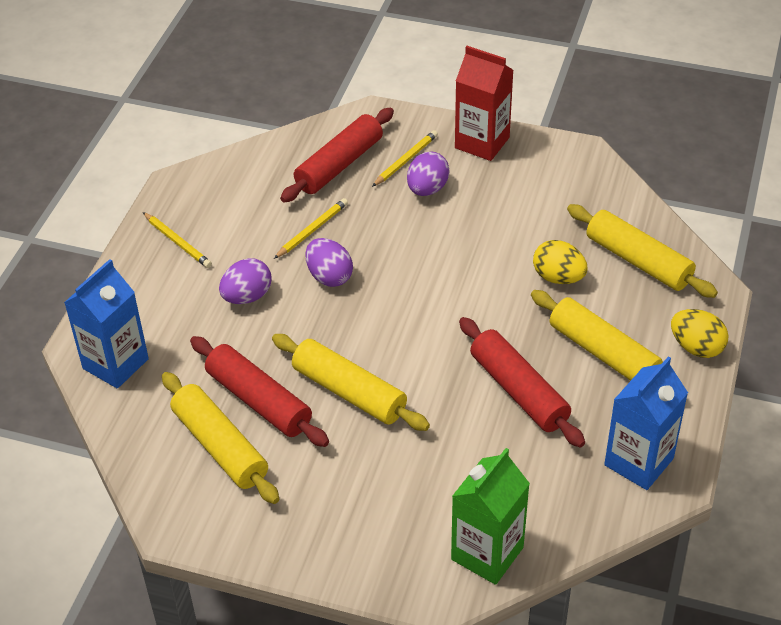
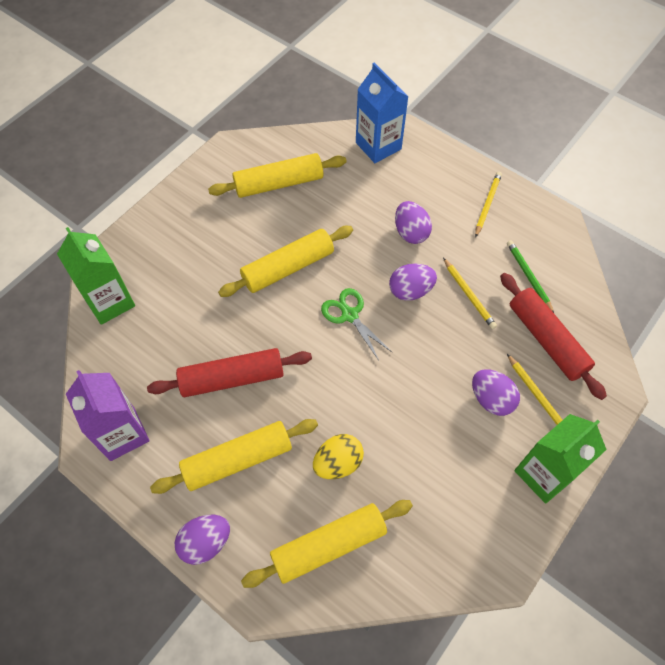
camera: 110 degrees right, 15 degrees up
yellow pencil [143,212,212,268] -> yellow pencil turned 135 degrees clockwise [475,172,502,238]
red rolling pin [190,336,329,447] -> none
red carton [455,46,514,161] -> green carton [514,414,607,504]
blue carton [604,357,688,490] -> purple carton [66,370,150,461]
yellow egg [671,309,729,358] -> purple egg [175,515,230,565]
none -> green scissors [321,288,393,361]
none -> green pencil [507,240,554,313]

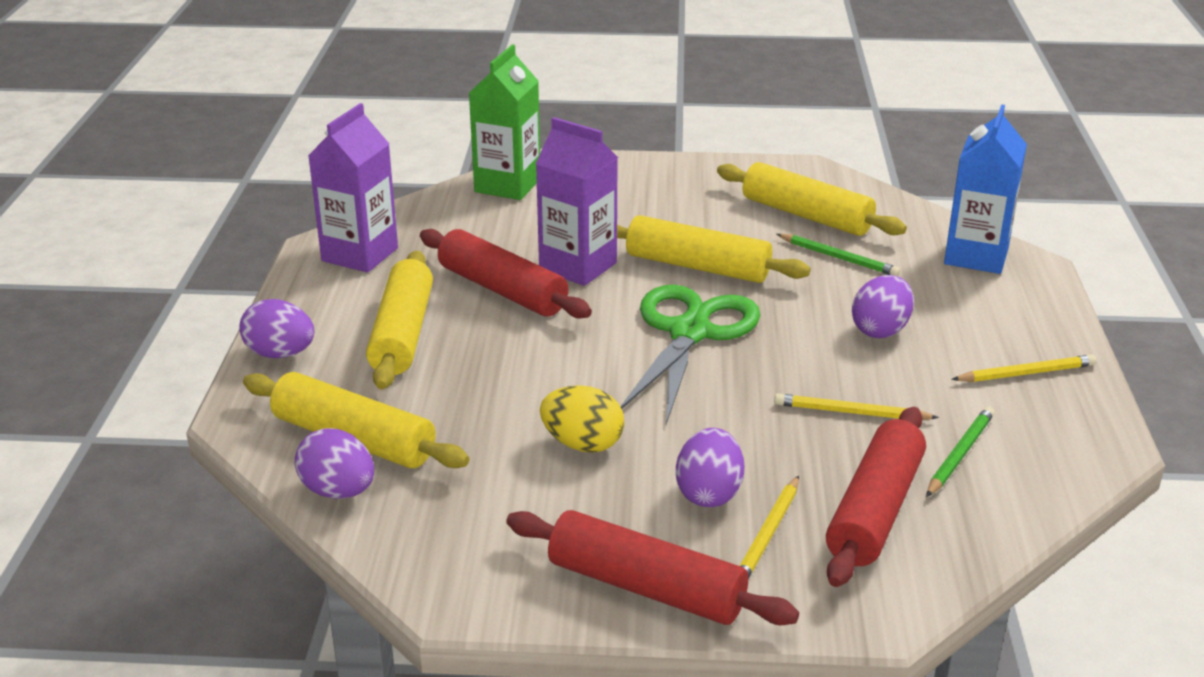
camera: 55 degrees right, 30 degrees down
yellow rolling pin [150,419,318,494] -> yellow rolling pin turned 60 degrees clockwise [366,251,433,389]
yellow egg [313,434,364,479] -> yellow egg moved to [540,385,624,453]
green scissors [321,288,393,361] -> green scissors [620,285,760,424], size x1.74
purple egg [389,264,437,301] -> purple egg moved to [295,428,374,499]
yellow pencil [443,258,497,329] -> yellow pencil turned 75 degrees clockwise [774,393,939,420]
green carton [514,414,607,504] -> red rolling pin [506,510,799,625]
none -> purple carton [536,117,618,286]
none -> green pencil [777,234,900,276]

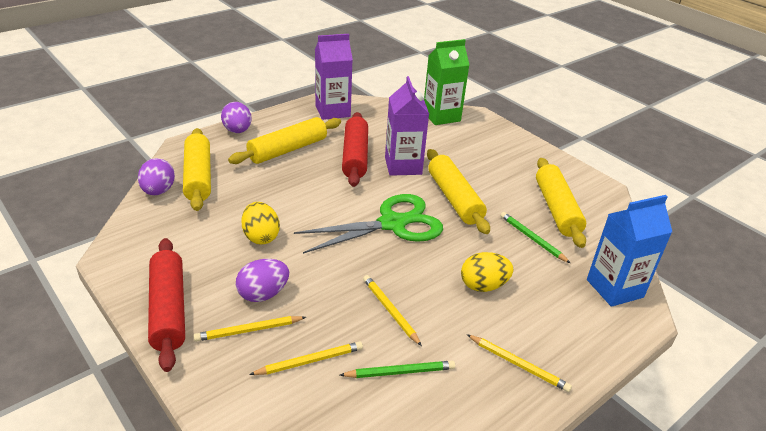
camera: 45 degrees right, 5 degrees up
green pencil [777,234,900,276] -> green pencil turned 150 degrees clockwise [500,212,570,263]
red rolling pin [826,407,926,587] -> yellow pencil [249,341,363,375]
purple egg [852,275,914,338] -> yellow egg [461,252,513,292]

